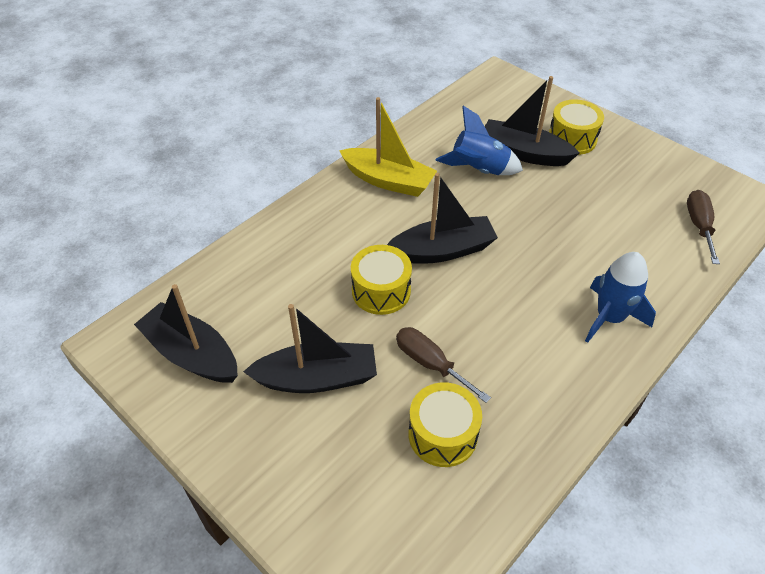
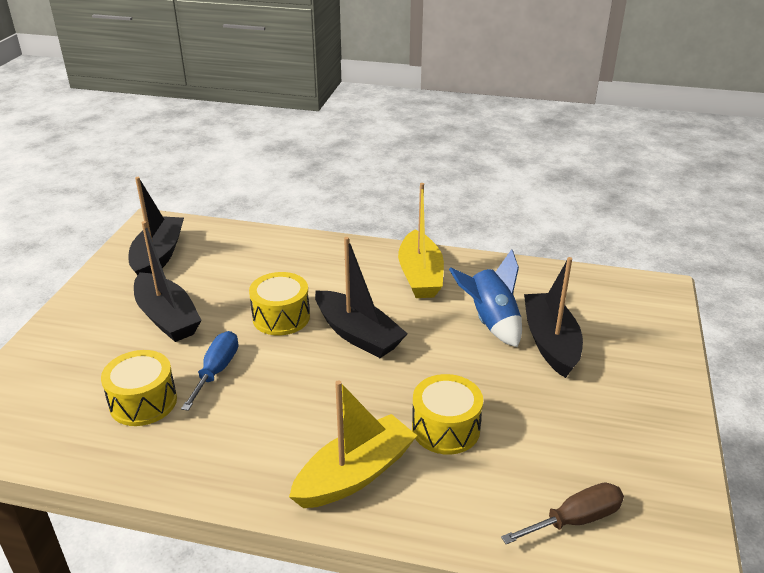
camera: 60 degrees right, 15 degrees down
brown screwdriver [396,327,491,403] -> blue screwdriver [181,331,238,411]
yellow drum [549,99,604,155] -> yellow drum moved to [412,374,483,455]
blue rocket [585,252,656,343] -> yellow boat [289,380,417,508]

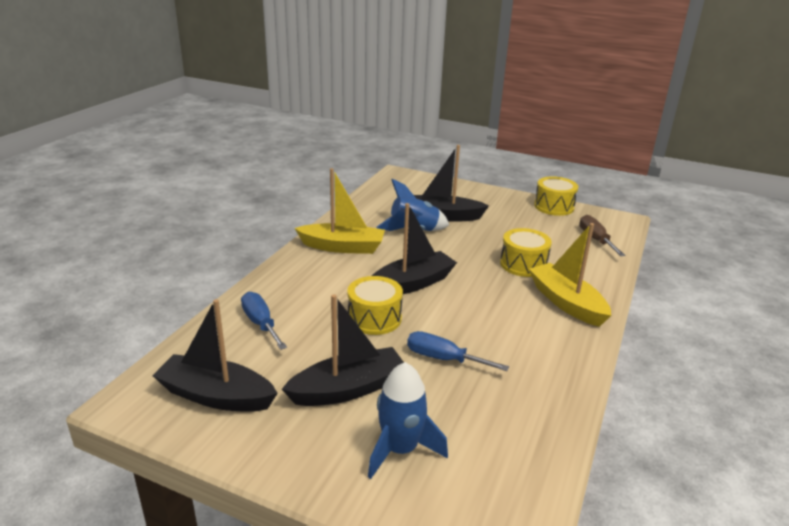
camera: 80 degrees left, 5 degrees down
yellow drum [101,350,177,426] -> yellow drum moved to [534,176,578,216]
none -> blue screwdriver [241,292,287,350]
none -> blue rocket [368,362,448,479]

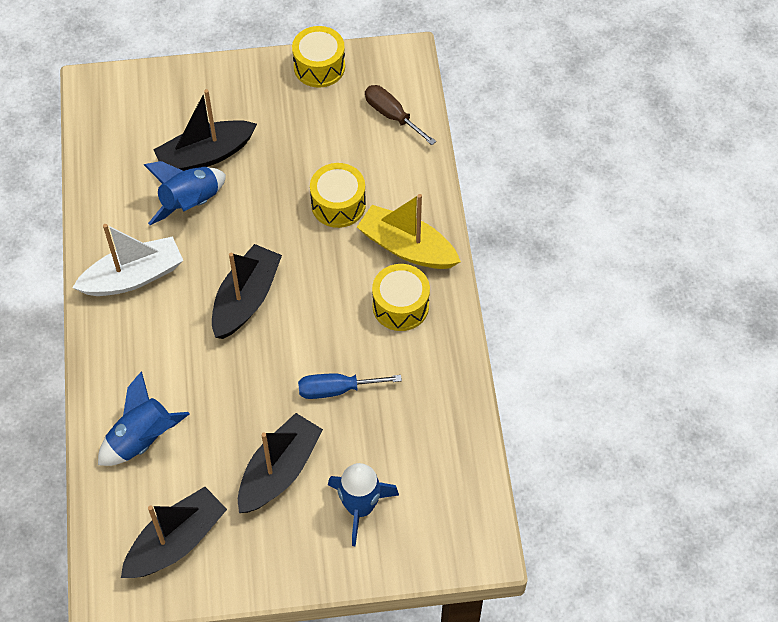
camera: 30 degrees left, 30 degrees up
black boat [152,299,278,412] -> black boat turned 150 degrees clockwise [121,487,227,578]
blue screwdriver [241,292,287,350] -> blue rocket [98,371,189,466]
yellow boat [295,168,385,254] -> white boat [72,224,183,296]
yellow drum [347,276,403,335] -> yellow drum moved to [372,264,430,331]

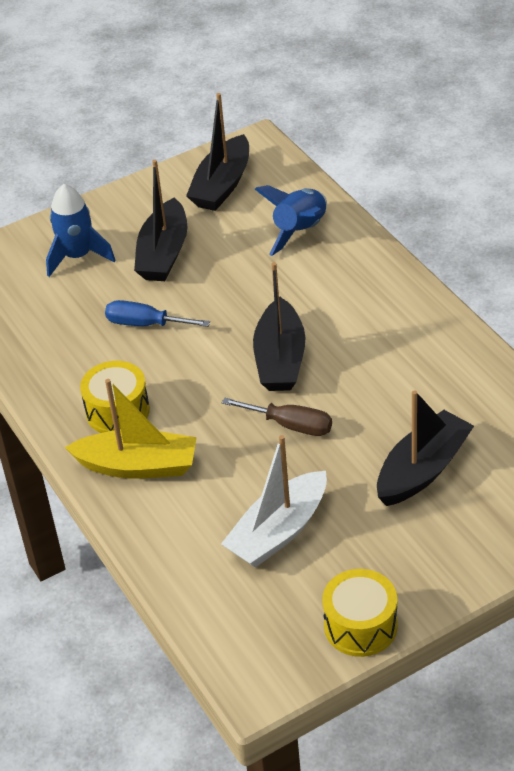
camera: 160 degrees right, 15 degrees down
white boat [72,224,183,296] -> white boat moved to [221,435,327,568]
blue rocket [144,161,226,225] -> none
blue screwdriver [298,373,402,399] -> blue screwdriver turned 135 degrees counterclockwise [105,300,210,327]
yellow drum [310,163,366,228] -> none
brown screwdriver [365,85,436,145] -> brown screwdriver moved to [222,397,332,436]

